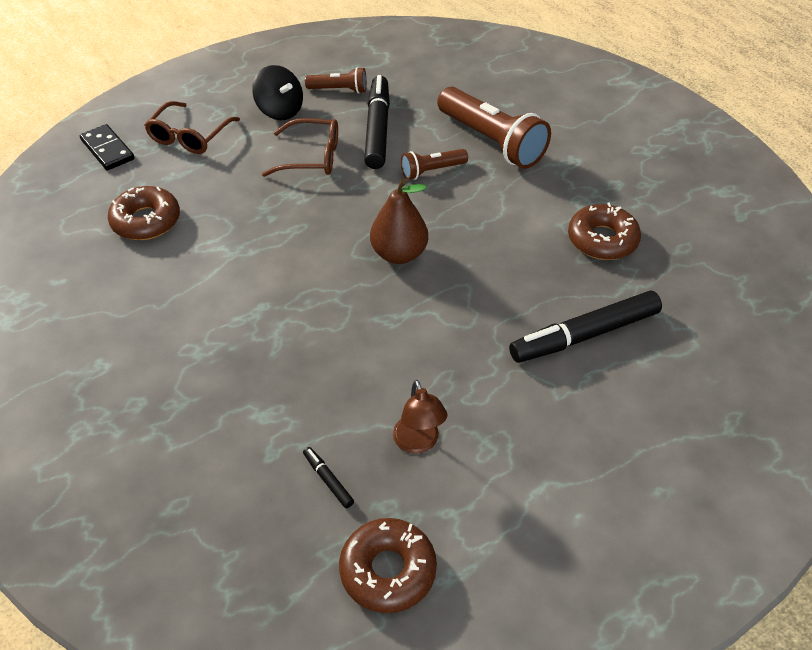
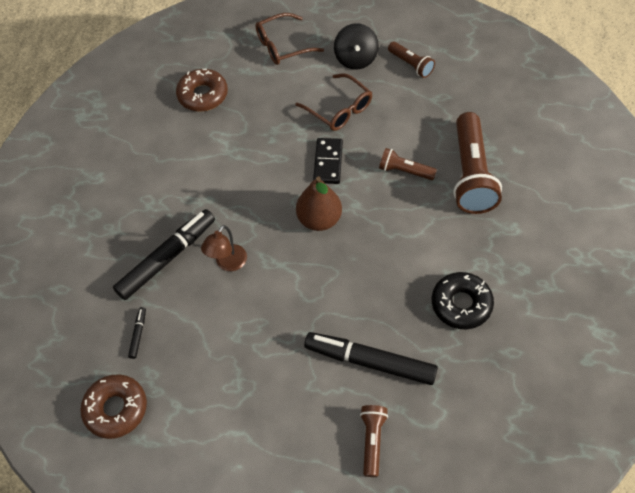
camera: 45 degrees right, 10 degrees up
black domino [80,124,135,170] -> black domino moved to [313,138,343,184]
black marker [364,75,390,169] -> black marker moved to [113,209,215,300]
brown lamp [393,380,447,454] -> brown lamp moved to [201,225,247,271]
brown donut [568,202,641,260] -> black donut [432,272,494,329]
none -> brown flashlight [360,405,388,477]

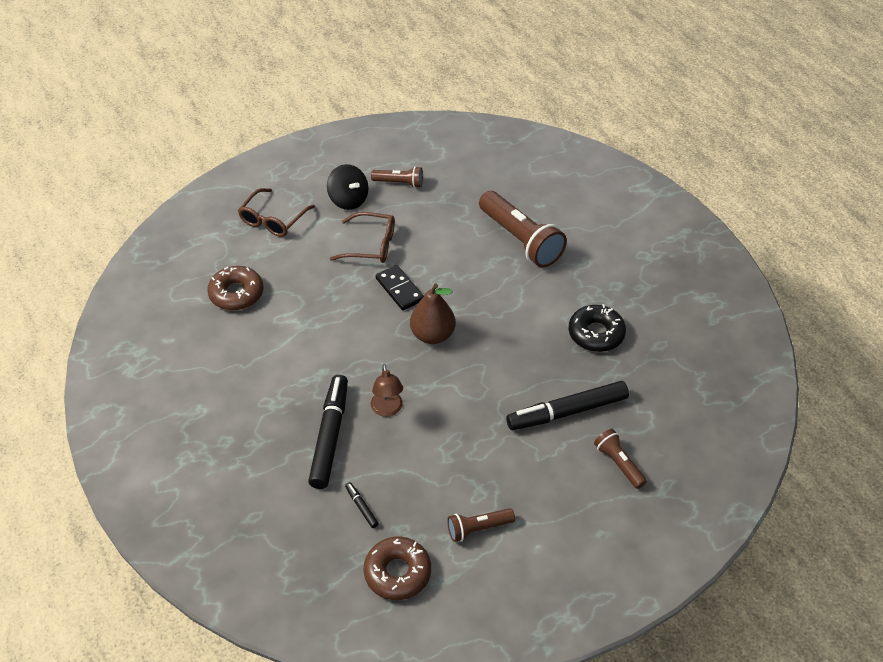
camera: 40 degrees left, 10 degrees down
brown flashlight [379,148,437,180] -> brown flashlight moved to [447,508,515,542]

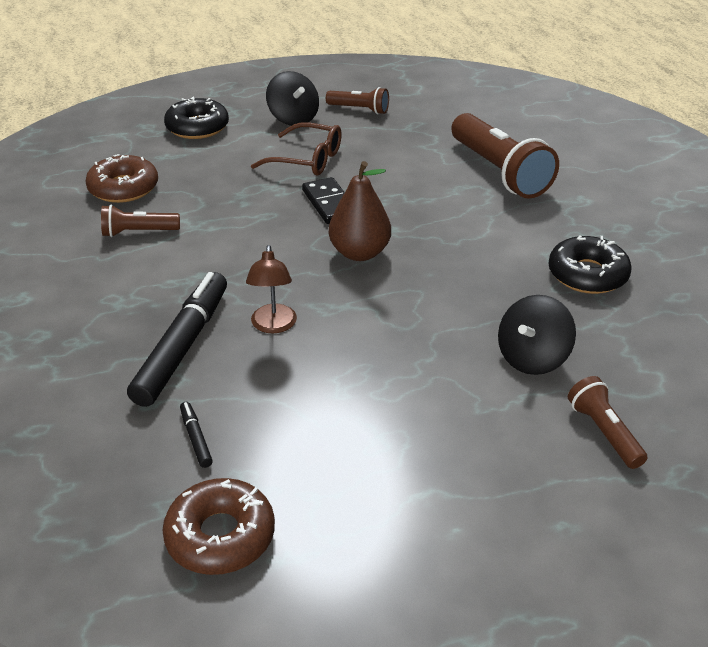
camera: 10 degrees right, 10 degrees down
brown glasses [238,188,315,237] -> black donut [164,97,229,139]
brown flashlight [447,508,515,542] -> brown flashlight moved to [101,205,180,237]
black marker [506,381,629,430] -> black spinning top [498,295,576,375]

